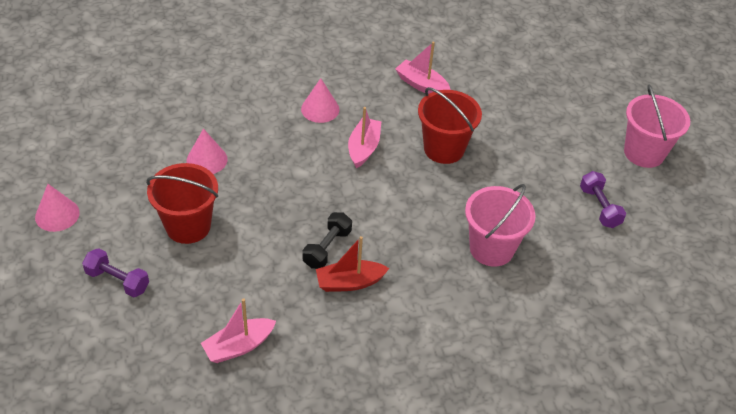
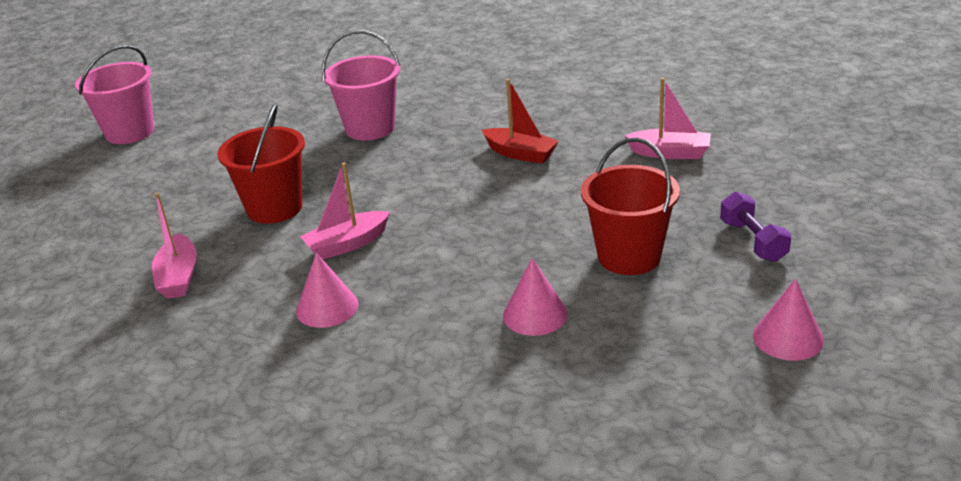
camera: 130 degrees left, 15 degrees down
black dumbbell [303,212,352,269] -> none
purple dumbbell [580,171,626,228] -> none

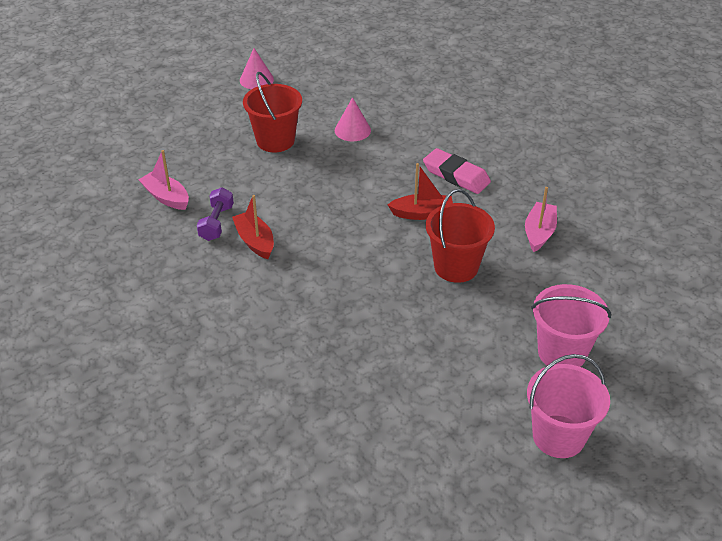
camera: 155 degrees left, 10 degrees up
pink cone [296,253,358,328] -> pink eraser [423,148,491,194]
pink boat [300,162,390,259] -> red boat [388,163,453,220]
pink bucket [322,30,400,141] -> pink bucket moved to [531,284,611,367]
purple dumbbell [720,192,791,262] -> purple dumbbell moved to [197,187,234,241]

